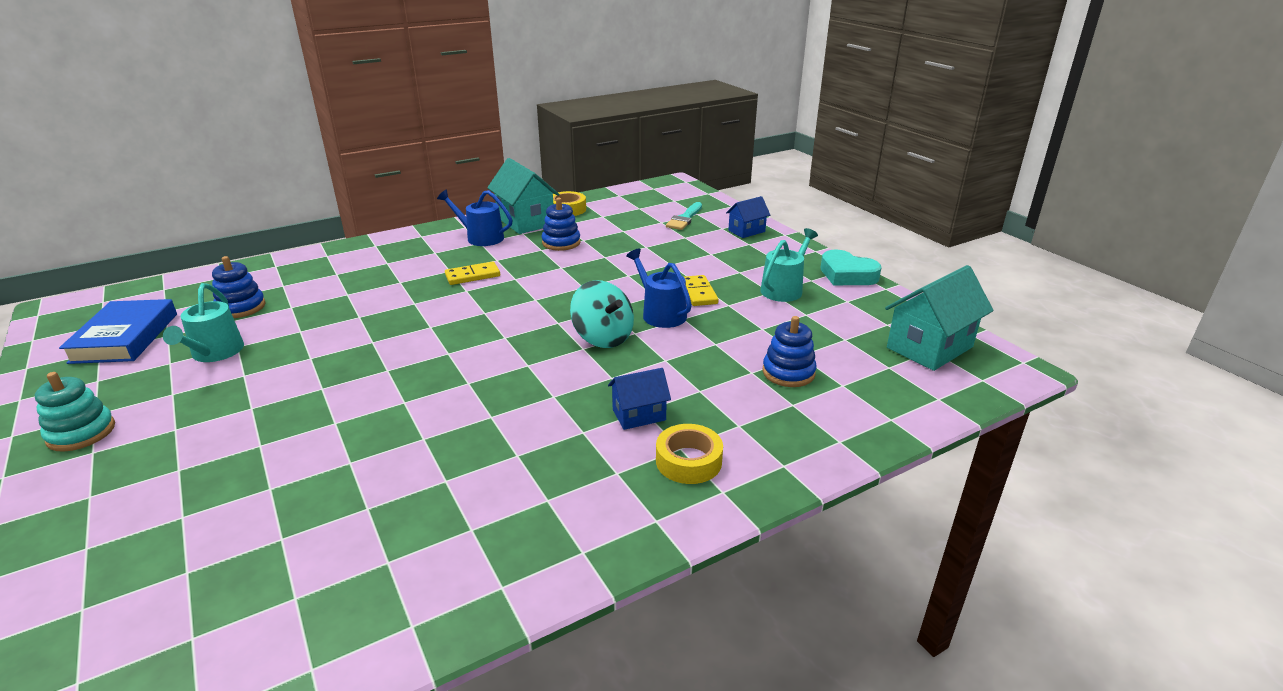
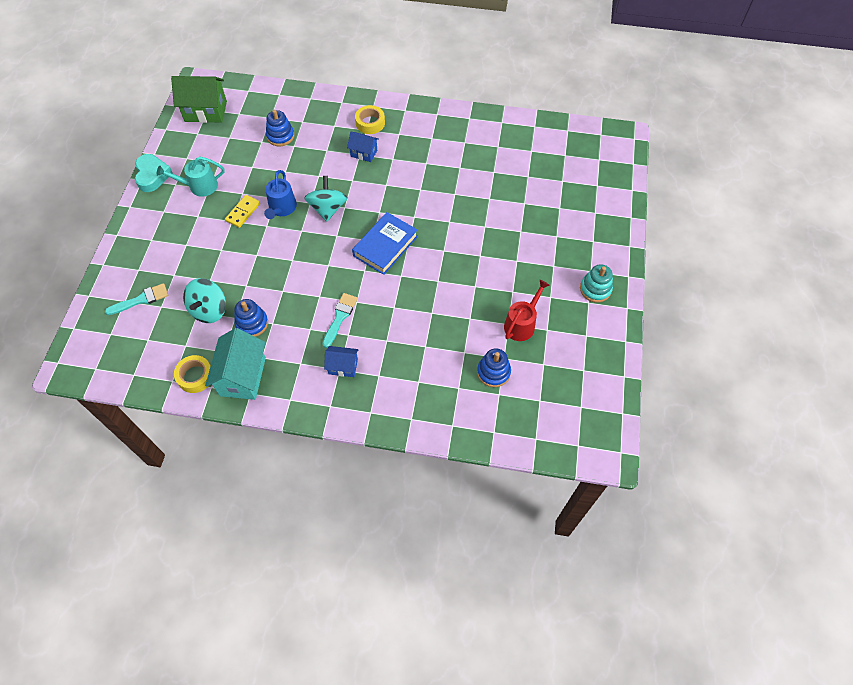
camera: 140 degrees left, 30 degrees up
blue book [59,299,177,364] -> blue book moved to [352,212,418,275]
turquoise watering can [163,283,244,362] -> red watering can [504,280,550,341]
blue watering can [437,190,513,246] -> none
yellow domino [445,261,500,285] -> turquoise brush [323,293,358,348]
blue house [726,196,770,238] -> blue house moved to [324,346,359,377]
turquoise house [885,265,994,371] -> green house [171,76,227,123]
none -> turquoise spinning top [183,278,226,323]

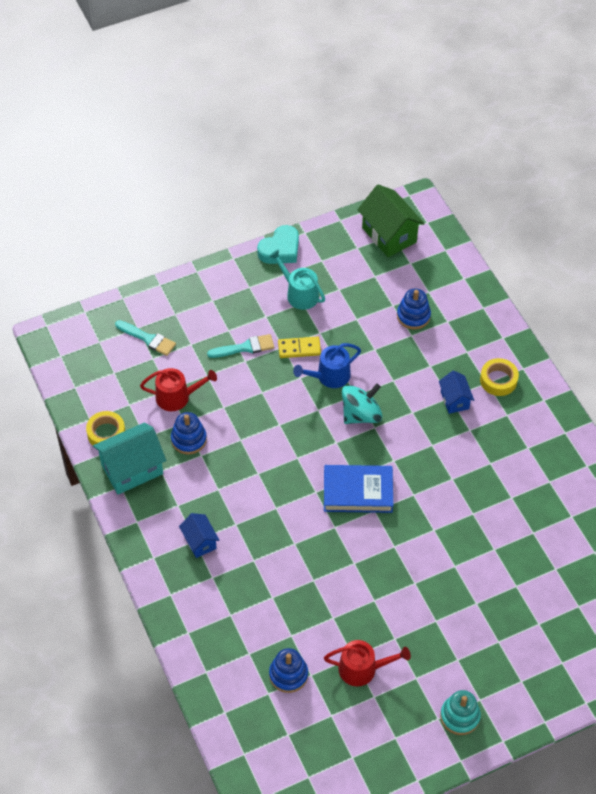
camera: 55 degrees right, 5 degrees down
turquoise spinning top [183,278,226,323] -> red watering can [140,368,217,411]
turquoise brush [323,293,358,348] -> turquoise brush moved to [207,334,274,358]

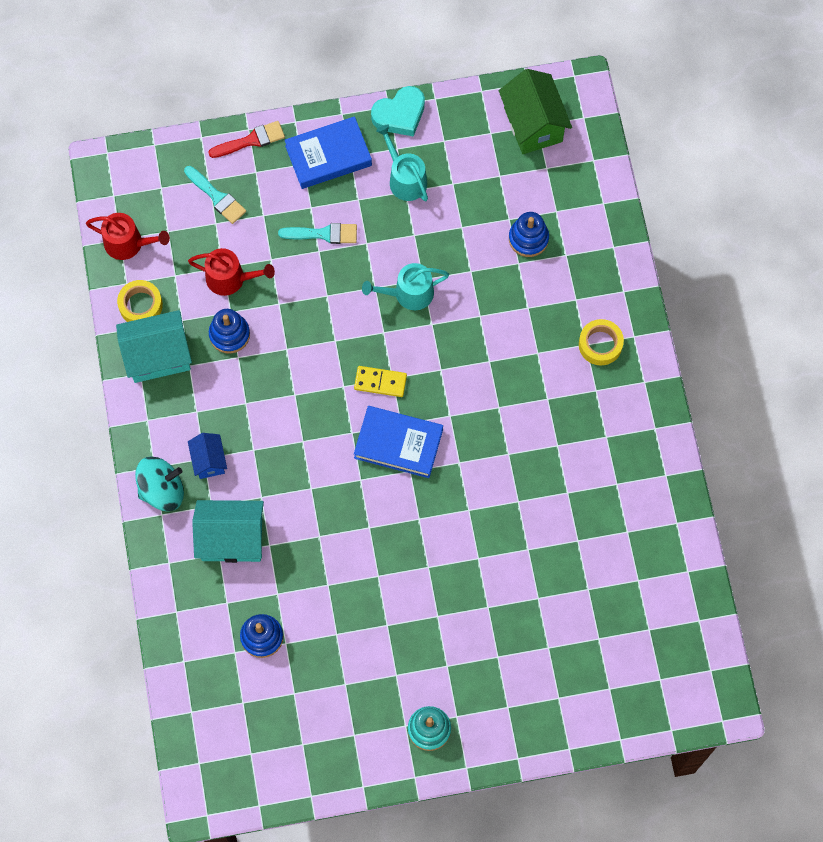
camera: 15 degrees right, 15 degrees up
yellow domino [278,337,321,358] -> yellow domino moved to [354,366,407,397]
blue watering can [293,343,361,388] -> turquoise watering can [362,263,449,310]
red watering can [324,640,411,686] -> red watering can moved to [86,213,170,260]
turquoise spinning top [342,384,382,424] -> turquoise spinning top moved to [135,457,184,511]
blue house [439,370,474,414] -> none
none -> turquoise house [192,500,264,563]
none -> red brush [208,121,285,158]
none -> blue book [285,116,372,189]

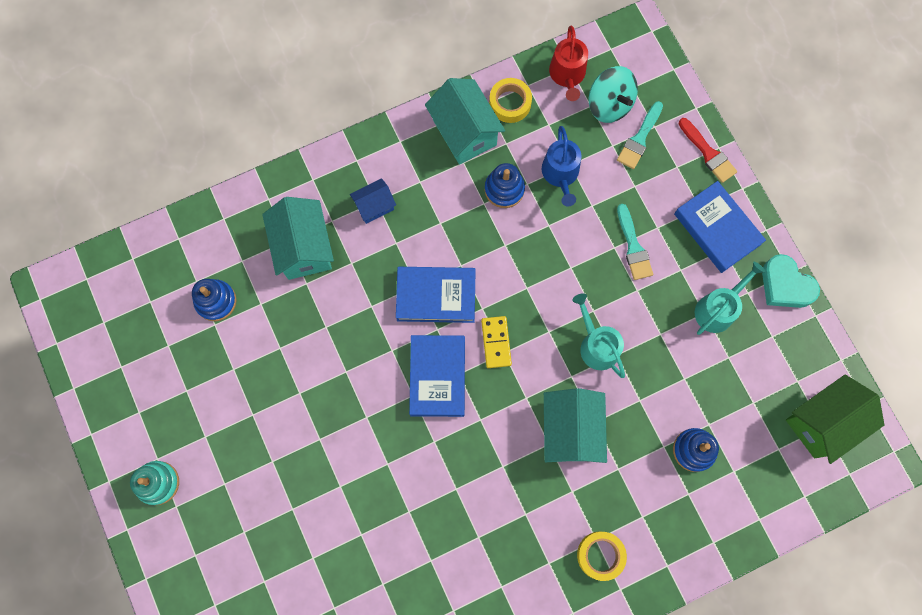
camera: 75 degrees right, 5 degrees up
turquoise spinning top [135,457,184,511] -> turquoise spinning top moved to [589,66,638,123]
red watering can [188,248,275,296] -> blue watering can [542,126,581,207]
none -> blue book [396,267,476,323]
none -> turquoise house [544,388,607,463]

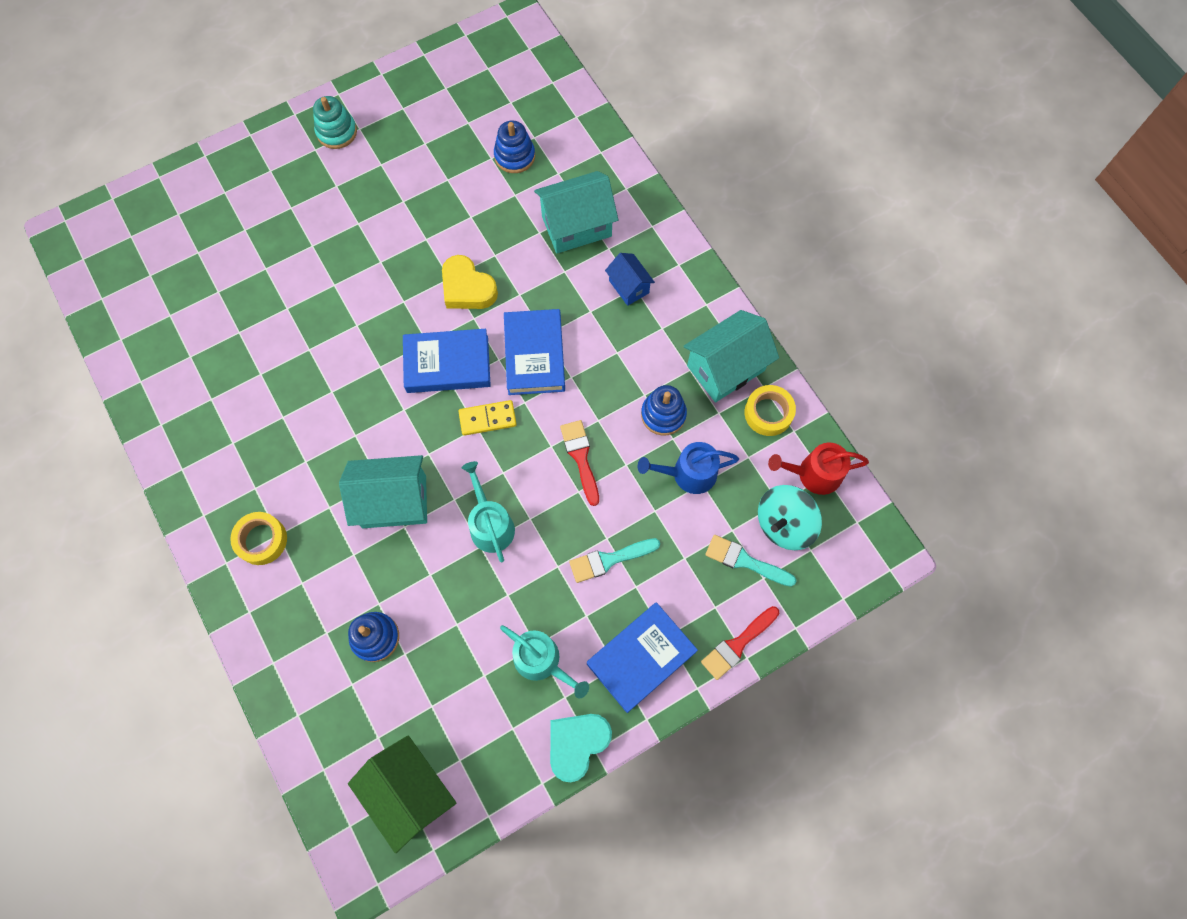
camera: 85 degrees right, 5 degrees down
turquoise watering can [572,293,625,378] -> turquoise watering can turned 75 degrees counterclockwise [462,461,515,562]
none -> yellow heart [442,255,498,309]
none -> red brush [560,420,599,506]

